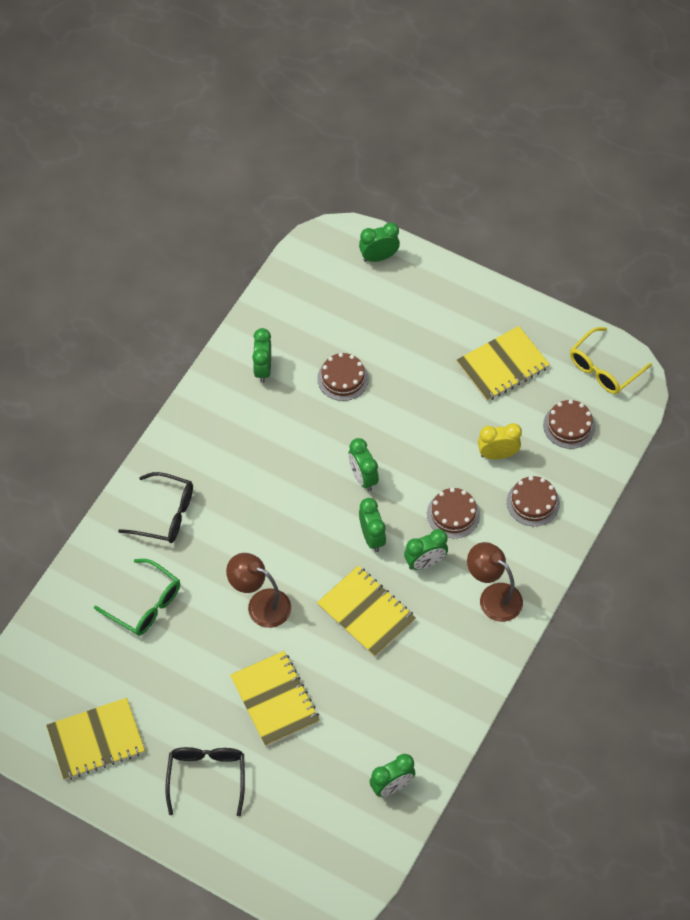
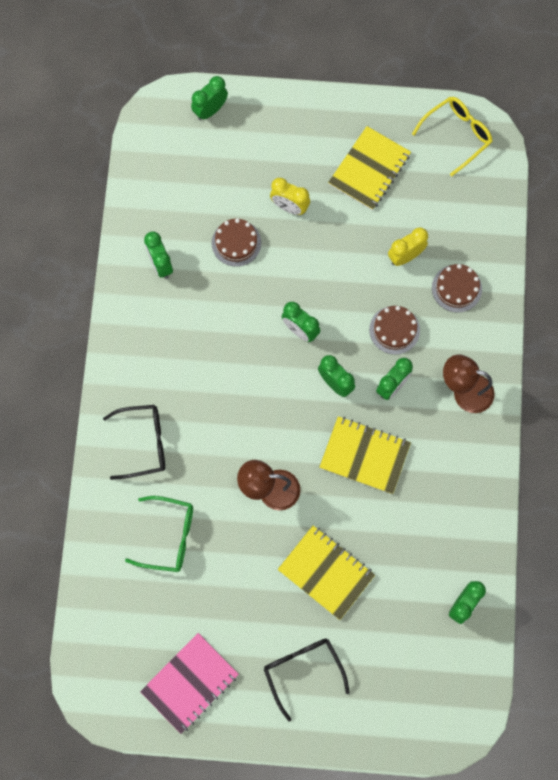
camera: 25 degrees left, 15 degrees up
yellow notebook [46,698,145,780] -> pink notebook [140,633,239,734]
brown cake [543,400,595,449] -> none
yellow glasses [570,327,652,394] -> yellow glasses turned 150 degrees counterclockwise [412,97,493,176]
none -> yellow clock [270,178,310,215]

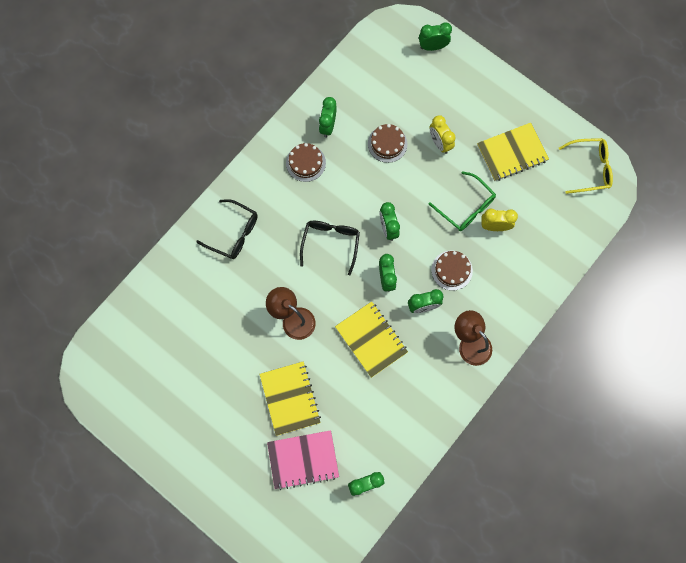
camera: 35 degrees right, 0 degrees up
green glasses [125,496,193,572] -> green glasses moved to [429,171,496,231]
pink notebook [140,633,239,734] -> pink notebook moved to [267,430,339,490]
black glasses [264,638,350,722] -> black glasses moved to [300,221,360,276]
brown cake [432,264,482,313] -> brown cake moved to [286,143,326,182]

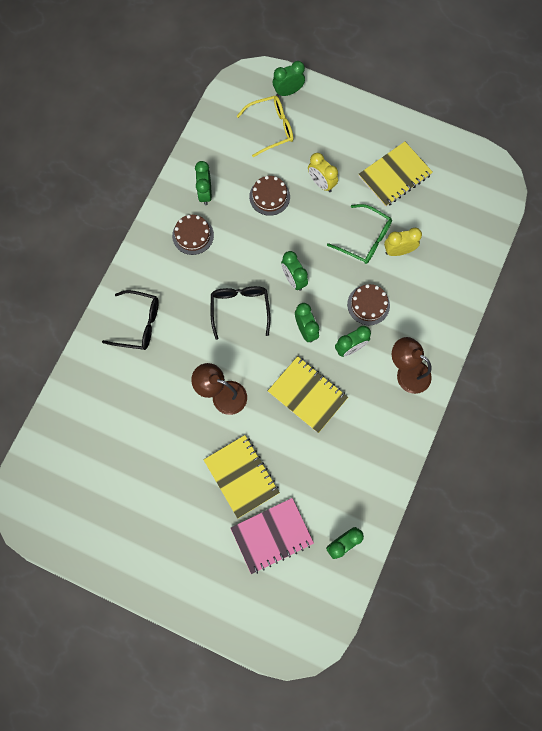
camera: 15 degrees left, 0 degrees up
yellow glasses [559,138,613,194] -> yellow glasses moved to [236,96,293,157]

